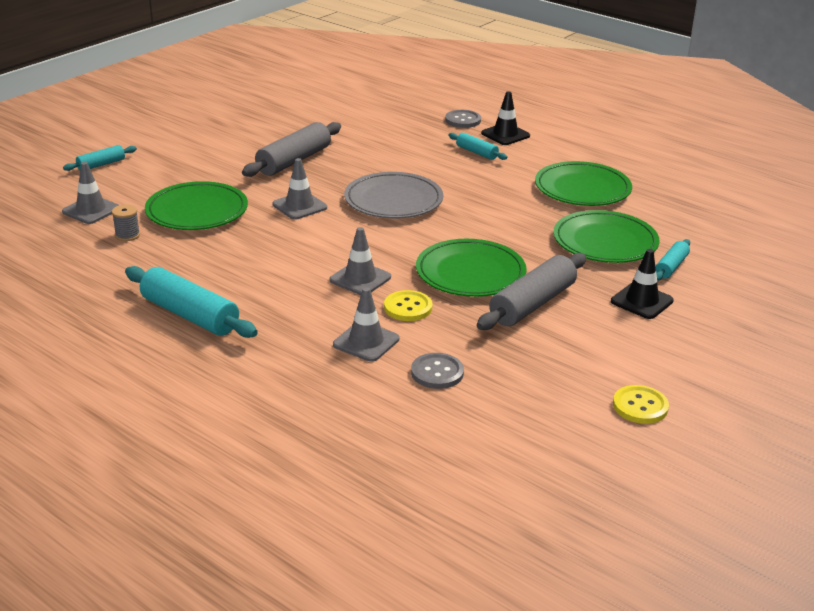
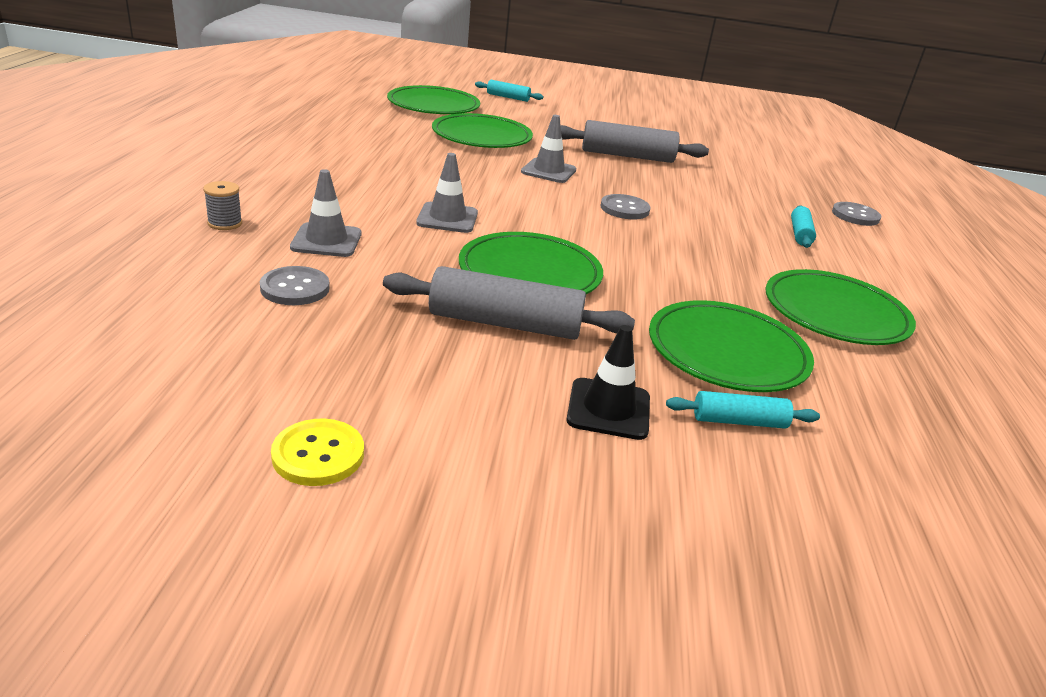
camera: 55 degrees right, 0 degrees up
grey traffic cone [62,162,119,224] -> green plate [387,85,480,114]
grey spool [112,204,140,241] -> grey spool moved to [203,181,242,230]
turquoise rolling pin [125,266,258,338] -> none
grey plate [344,172,443,218] -> grey button [601,194,650,219]
yellow button [384,290,432,321] -> none
black traffic cone [481,91,530,145] -> none

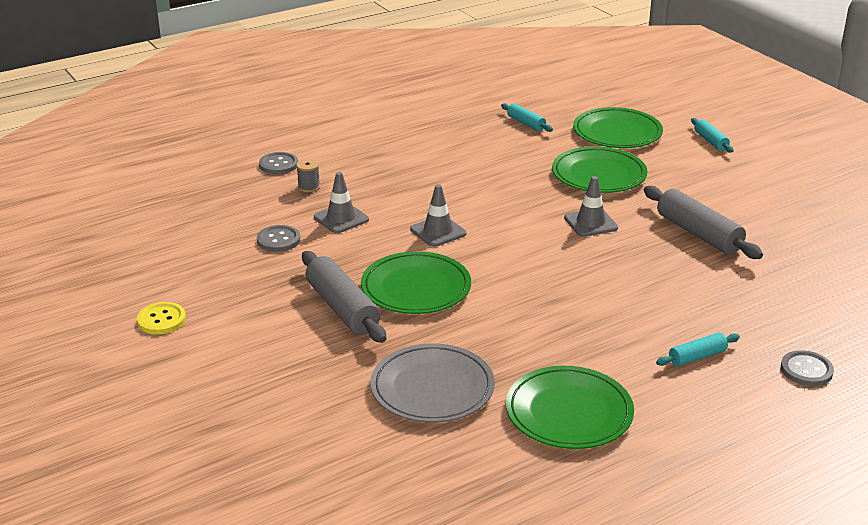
camera: 55 degrees right, 0 degrees up
black traffic cone [566,325,650,440] -> none
grey button [601,194,650,219] -> grey button moved to [259,152,298,174]
green plate [649,300,814,392] -> grey plate [370,343,495,423]
turquoise rolling pin [666,391,820,429] -> turquoise rolling pin moved to [501,103,553,132]

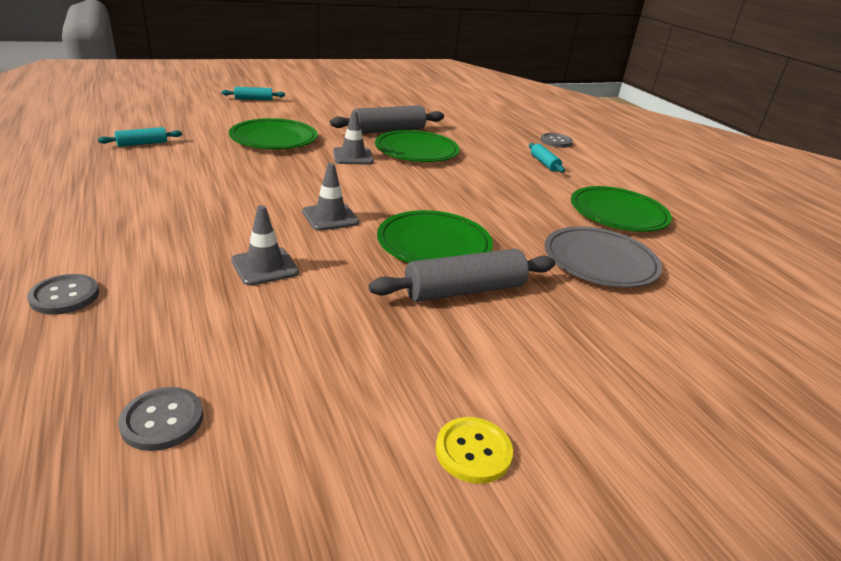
camera: 85 degrees left, 0 degrees up
grey button [257,225,300,252] -> grey button moved to [118,387,203,451]
grey spool [296,159,320,192] -> none
green plate [573,107,663,148] -> green plate moved to [375,130,460,162]

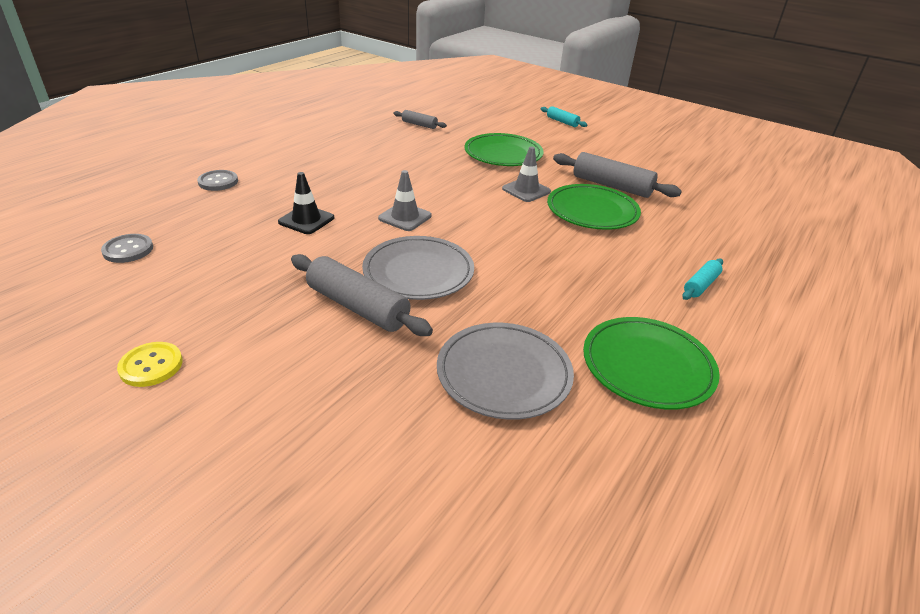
camera: 60 degrees right, 5 degrees up
turquoise rolling pin [98,127,182,147] -> grey rolling pin [393,110,447,129]
grey traffic cone [231,205,299,286] -> black traffic cone [278,172,334,234]
green plate [377,210,493,263] -> grey plate [362,236,474,300]
grey button [540,133,573,148] -> none

